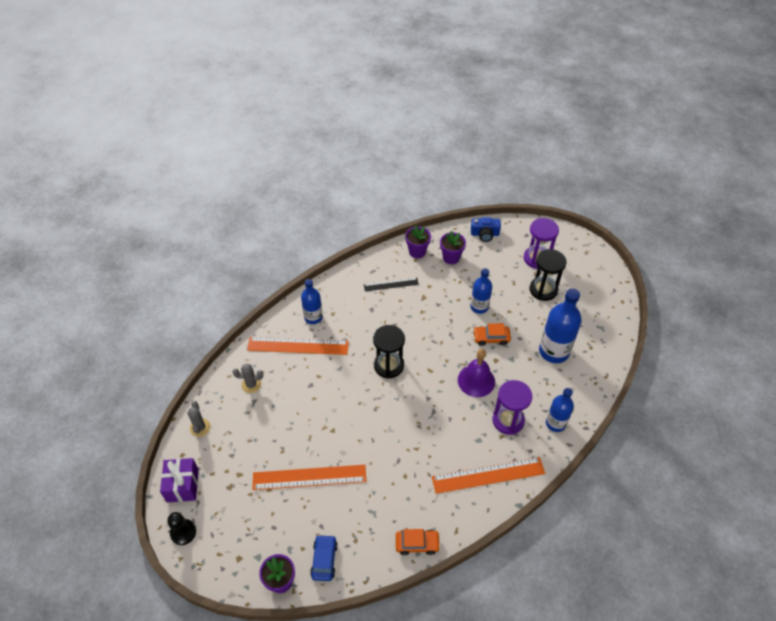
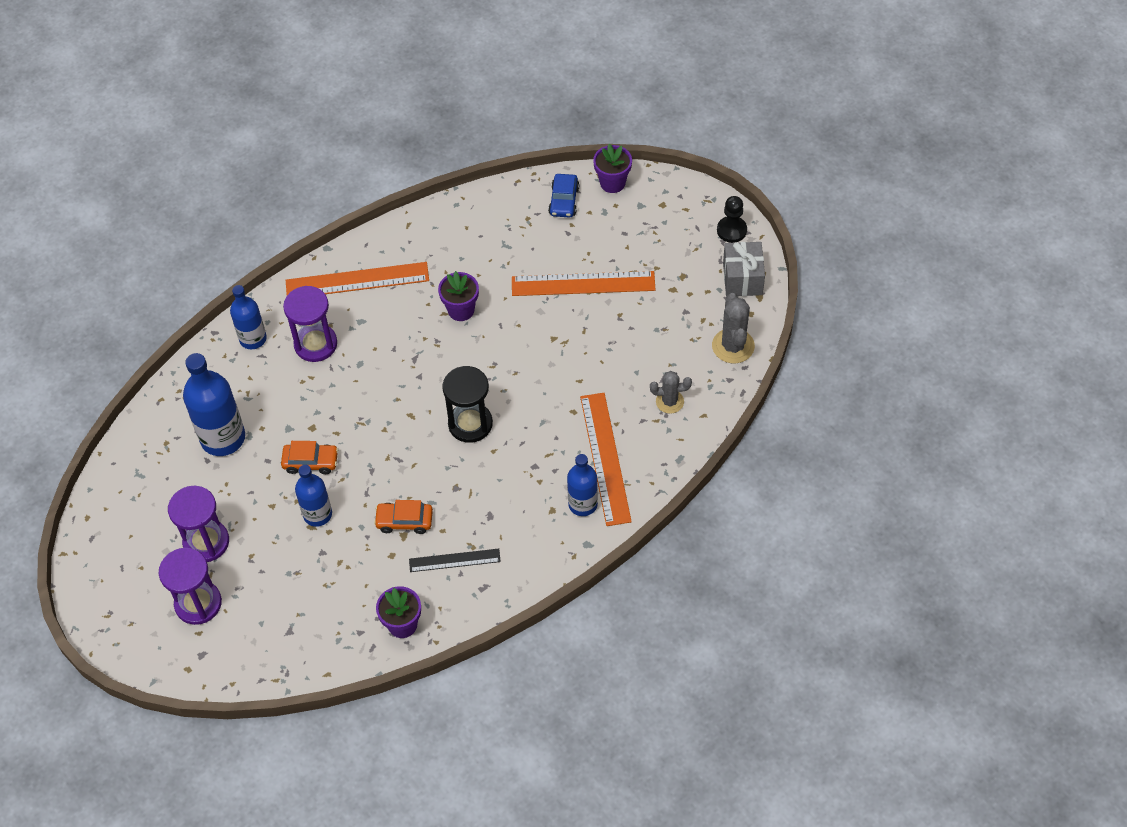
camera: 175 degrees left, 5 degrees up
purple gift [160,458,199,502] -> grey gift [723,242,765,296]
grey cactus [187,401,210,437] -> grey cactus [712,293,755,363], size x1.53
orange ruler [247,337,349,355] -> orange ruler turned 75 degrees clockwise [580,393,632,526]
orange car [396,529,440,555] -> orange car moved to [374,500,433,534]
purple flower pot [440,231,466,264] -> purple flower pot moved to [438,271,479,321]
purple bell [458,349,495,397] -> none
blue camera [471,217,501,242] -> none
black hourglass [530,249,566,301] -> purple hourglass [168,486,229,562]

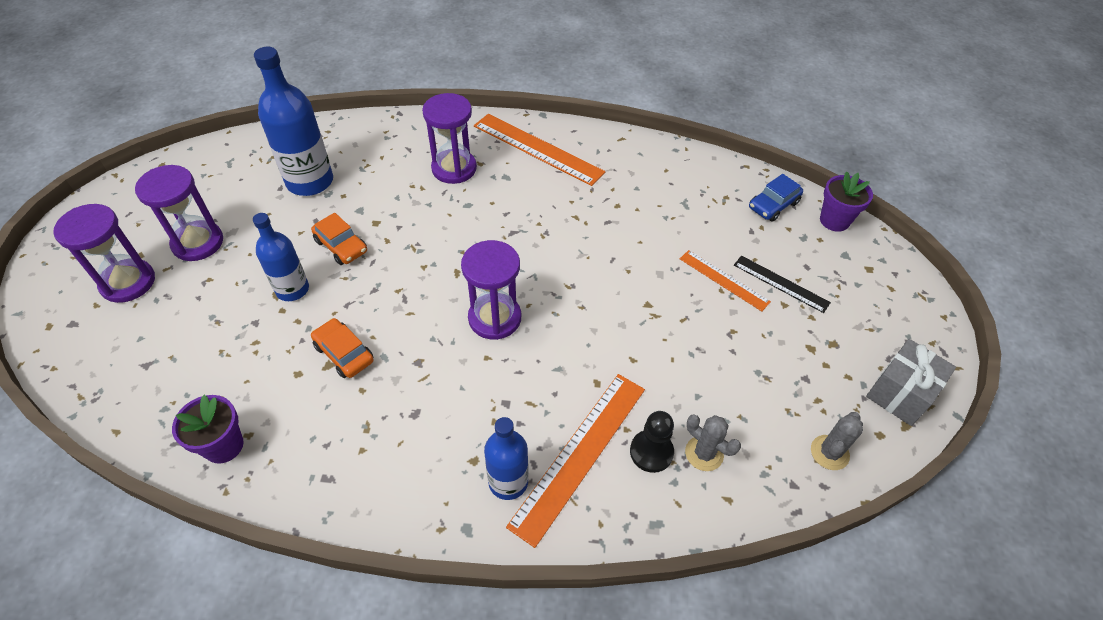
camera: 40 degrees right, 5 degrees down
blue bottle [230,285,267,349] -> none
black ruler [409,549,501,572] -> black ruler moved to [734,256,831,313]
purple flower pot [438,271,479,321] -> none
black hourglass [442,366,493,443] -> purple hourglass [461,240,521,340]
orange ruler [512,271,656,296] -> orange ruler [680,250,771,311], size x0.58
grey cactus [712,293,755,363] -> grey cactus [811,412,863,470], size x0.65
black pawn [717,196,747,243] -> black pawn moved to [630,411,674,473]

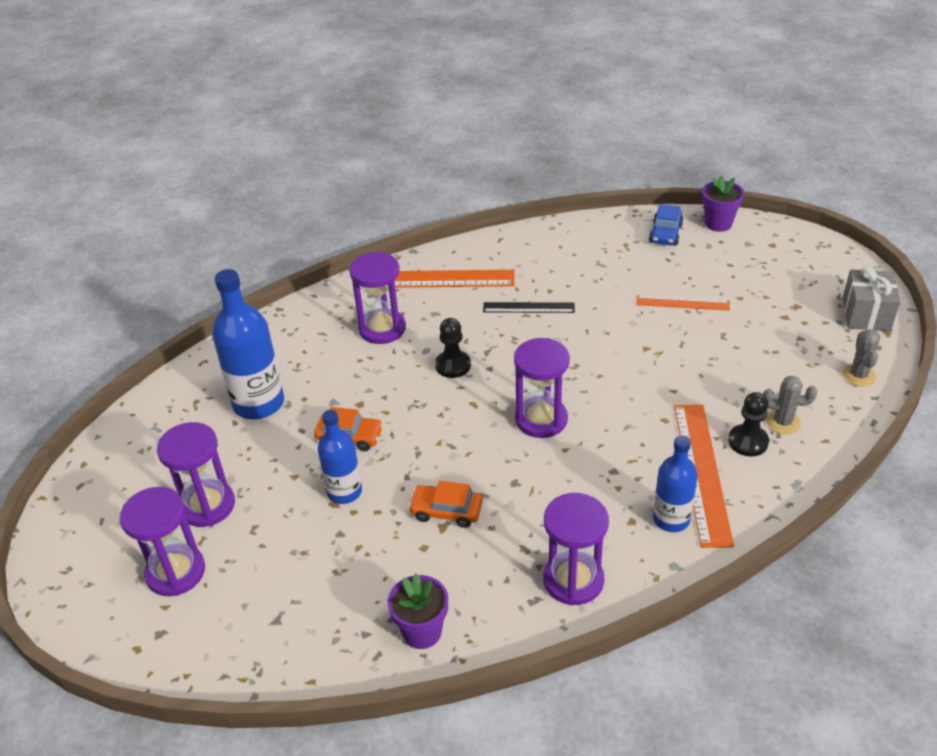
camera: 30 degrees left, 10 degrees down
black ruler [734,256,831,313] -> black ruler moved to [483,302,575,313]
none -> black pawn [435,318,471,378]
none -> purple hourglass [543,493,609,605]

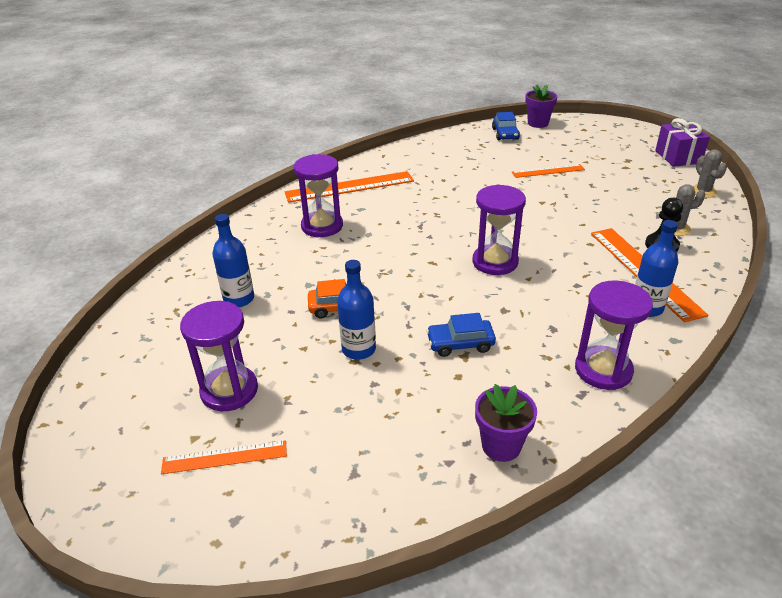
camera: 20 degrees left, 5 degrees down
purple hourglass [119,487,205,596] -> orange ruler [161,440,287,474]
blue bottle [212,269,284,419] -> blue bottle [212,214,254,307], size x0.62
orange car [408,481,483,528] -> blue car [426,313,496,357]
black pawn [435,318,471,378] -> none
black ruler [483,302,575,313] -> none
grey gift [842,267,900,331] -> purple gift [655,118,710,167]

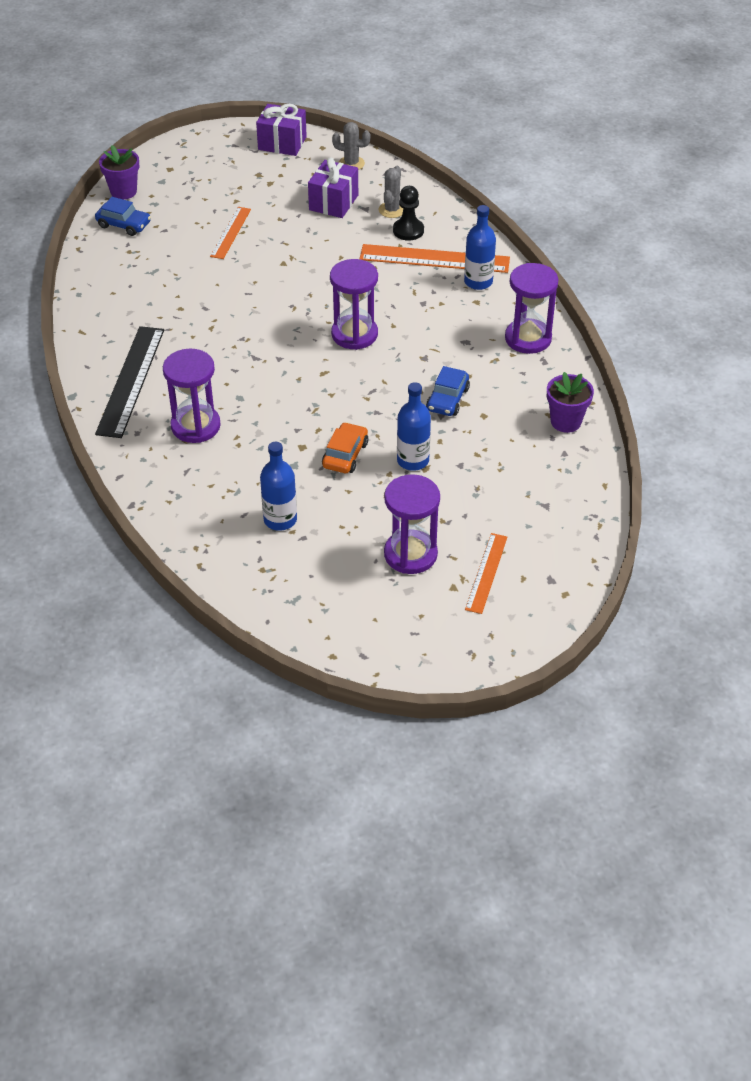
camera: 65 degrees left, 10 degrees up
orange ruler [285,171,414,203] -> black ruler [95,326,164,438]
none -> purple gift [308,158,358,218]

